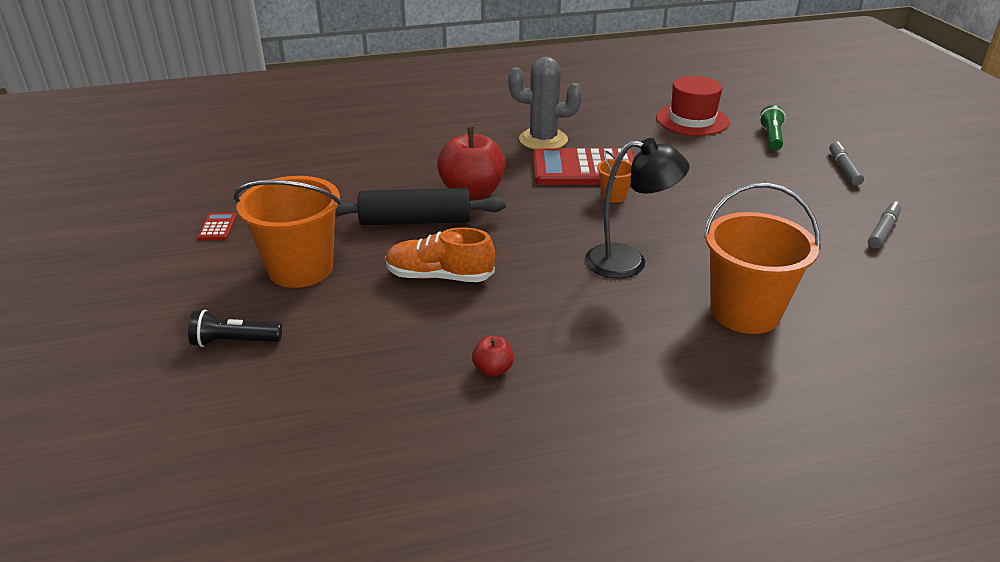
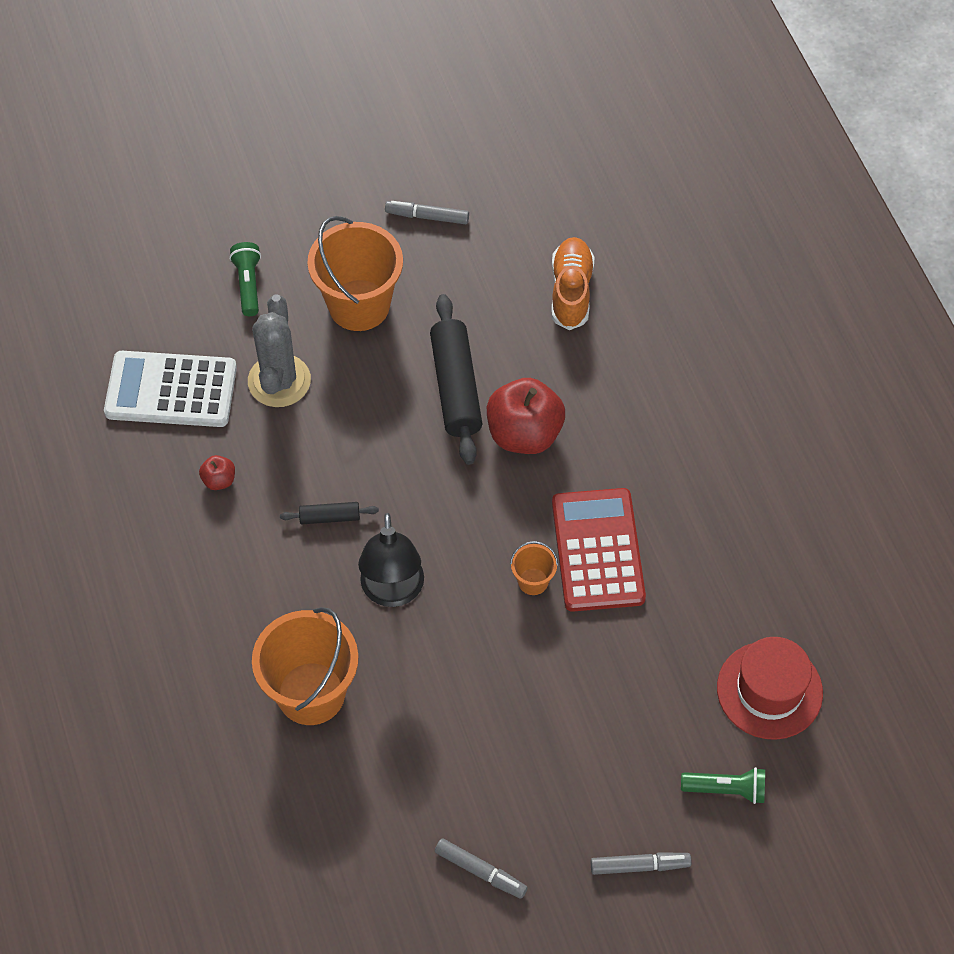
camera: 85 degrees right, 25 degrees up
black flashlight [188,310,282,347] -> green flashlight [229,242,261,316]
red calculator [197,213,237,240] -> grey marker [385,201,469,224]
orange shoe [385,227,495,282] -> orange shoe moved to [552,237,595,330]
grey cactus [508,57,582,150] -> grey cactus moved to [248,294,311,407]
none -> white calculator [104,351,237,427]
none -> black rolling pin [280,502,379,524]

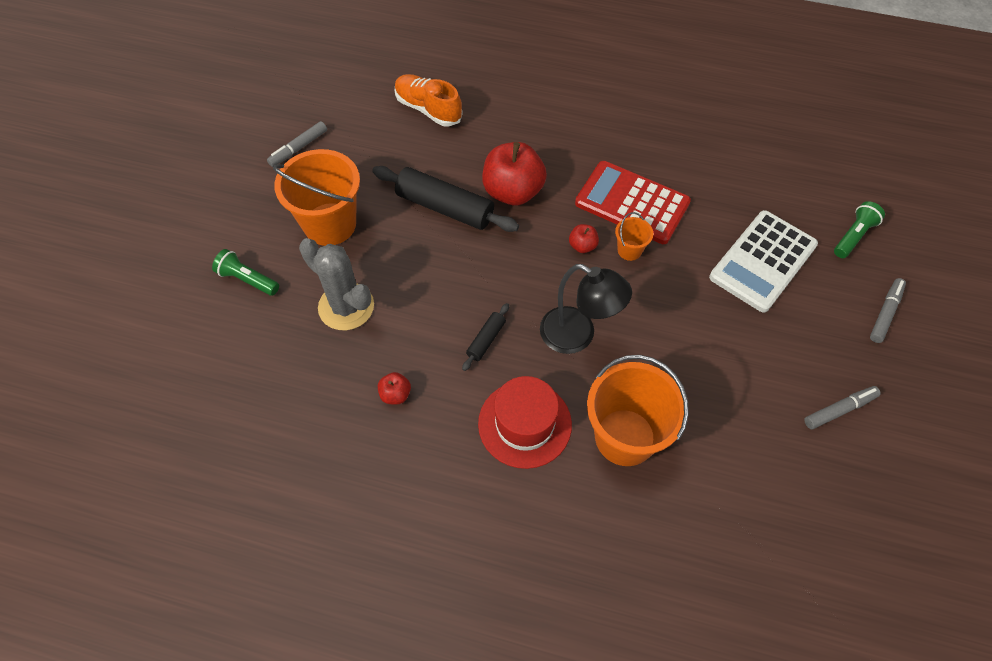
camera: 55 degrees left, 0 degrees up
white calculator [104,351,237,427] -> white calculator moved to [709,210,818,312]
red hat [717,637,823,740] -> red hat moved to [478,376,572,469]
none -> red apple [569,224,599,253]

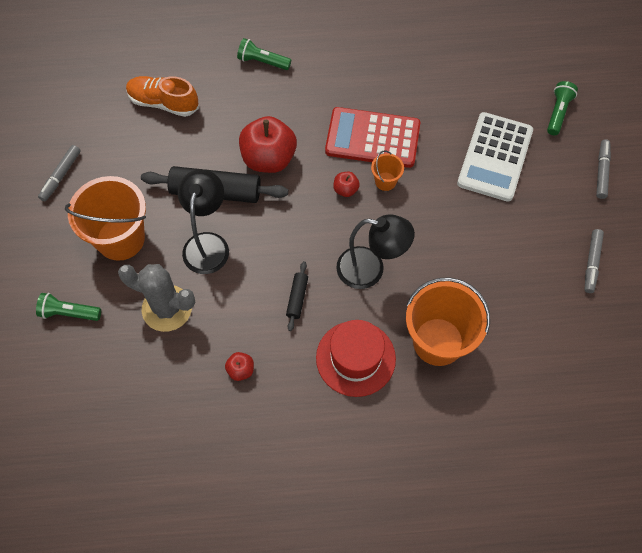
camera: 20 degrees left, 5 degrees up
grey marker [804,386,881,429] -> grey marker turned 150 degrees clockwise [584,229,604,293]
none -> black lamp [178,169,229,274]
none -> green flashlight [237,38,291,70]

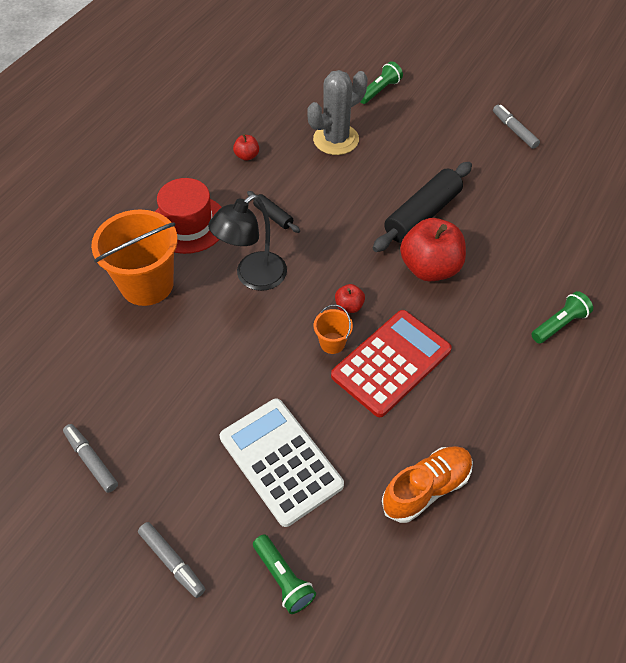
camera: 125 degrees right, 10 degrees down
orange bucket [65,176,146,261] -> none
orange shoe [126,76,199,117] -> orange shoe moved to [382,446,473,523]
black lamp [178,169,229,274] -> none

